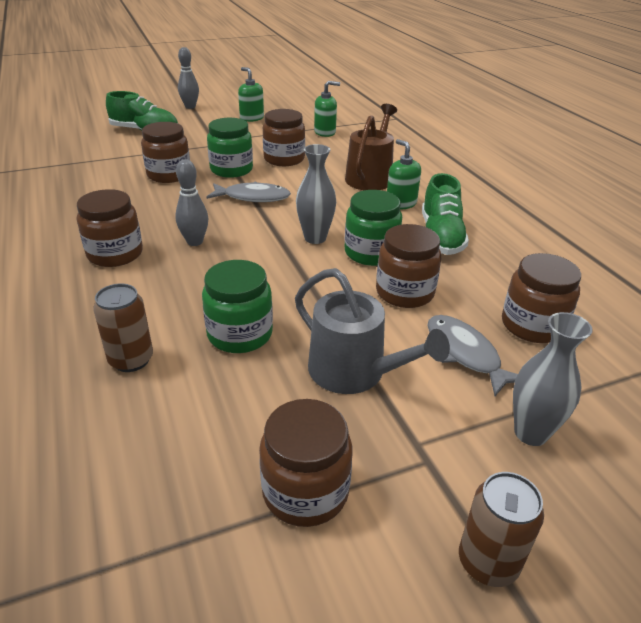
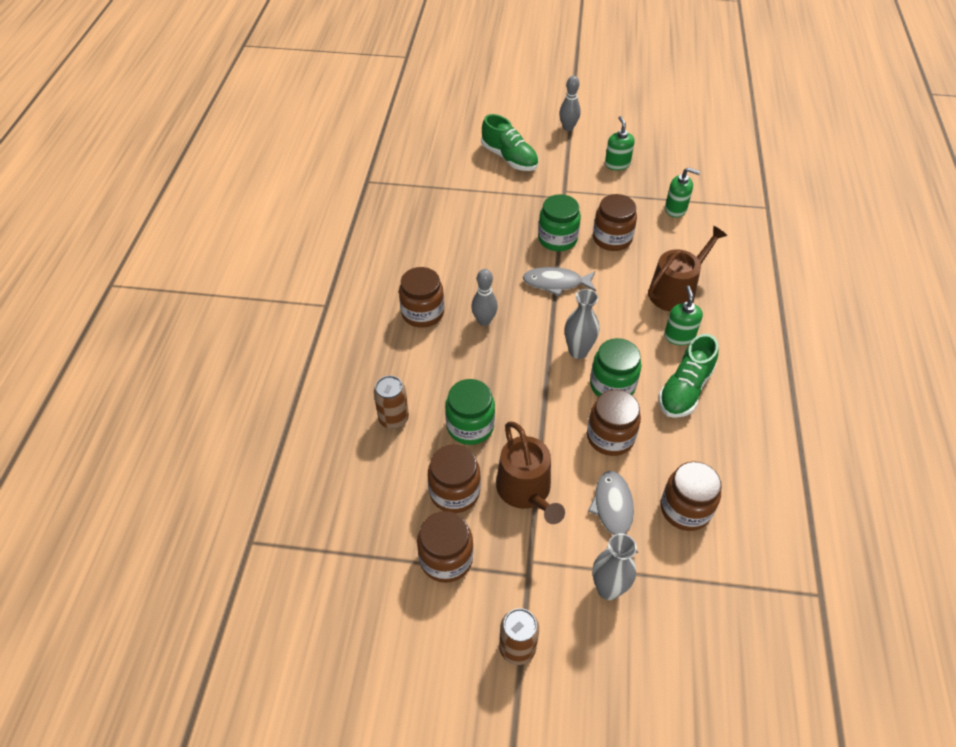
camera: 30 degrees right, 15 degrees up
brown jar [141,122,190,183] -> brown jar moved to [428,444,481,513]
grey fish [206,181,291,202] -> grey fish turned 150 degrees clockwise [523,267,596,296]
grey watering can [295,268,450,394] -> brown watering can [496,422,565,524]

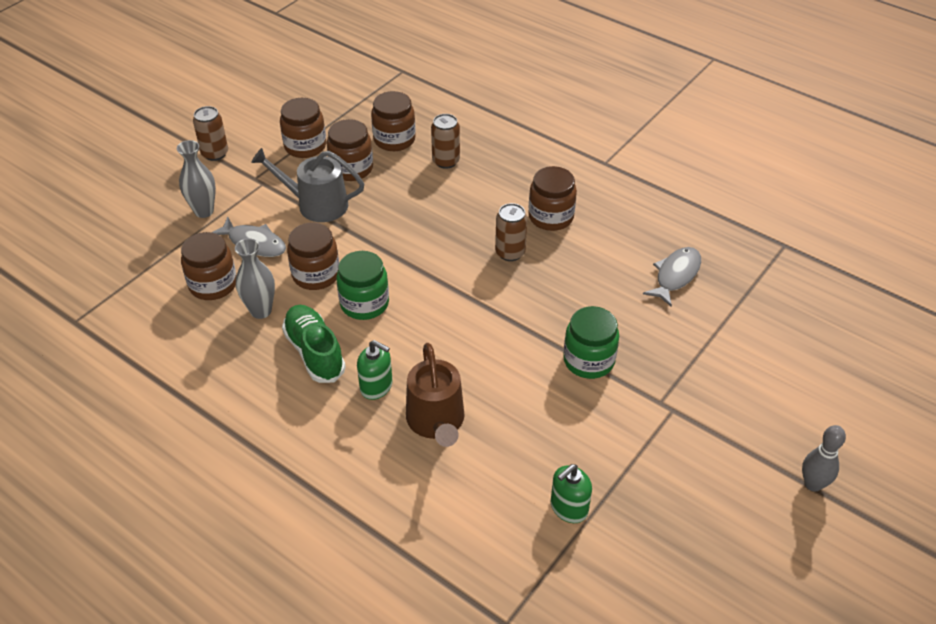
camera: 120 degrees right, 5 degrees down
green jar [445,379,495,445] -> none
grey bowling pin [471,269,498,326] -> brown can [495,203,527,261]
green shoe [481,114,539,171] -> none
brown watering can [496,422,565,524] -> grey watering can [251,148,364,222]
grey fish [523,267,596,296] -> grey fish moved to [643,247,701,307]
grey vase [565,289,600,359] -> grey vase moved to [235,238,275,319]
brown jar [593,194,637,251] -> brown jar moved to [371,91,416,151]
green soap dispenser [605,116,635,170] -> none

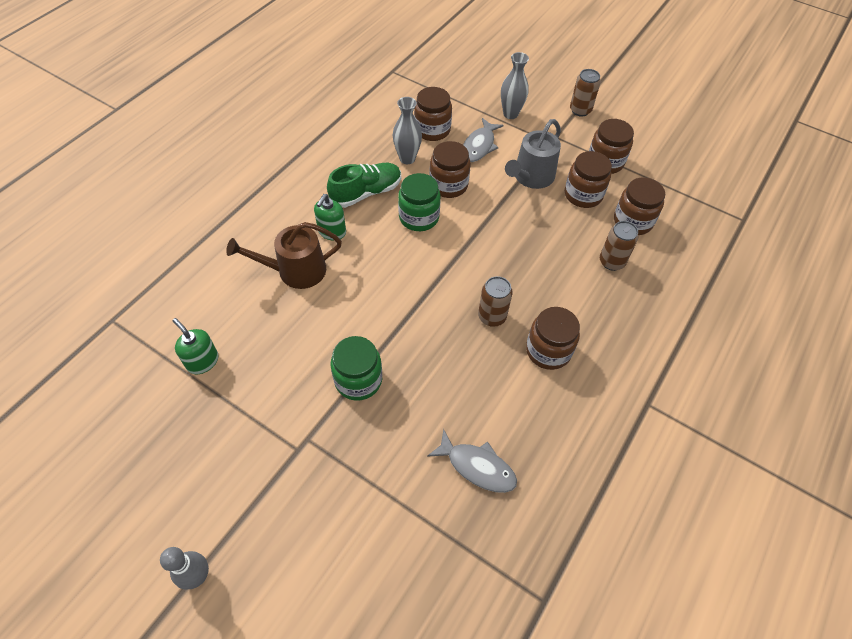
camera: 85 degrees right, 10 degrees up
grey watering can [251,148,364,222] -> grey watering can turned 150 degrees counterclockwise [505,119,561,189]

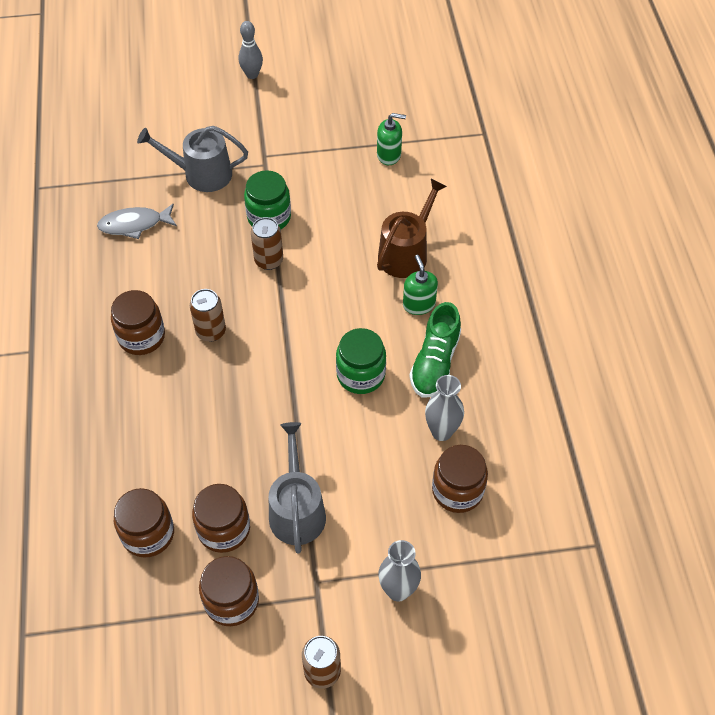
camera: 140 degrees right, 0 degrees up
brown jar [429,141,471,198] -> none
grey fish [463,118,504,162] -> none
brown can [600,221,638,271] -> brown can moved to [251,217,283,270]
none -> grey watering can [137,126,248,192]

